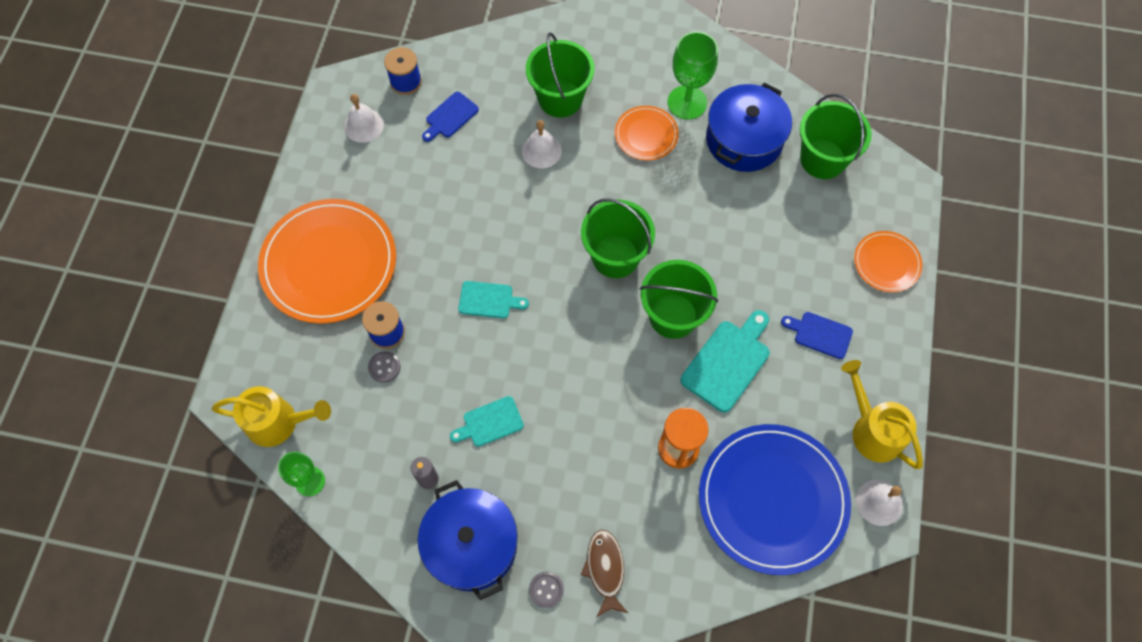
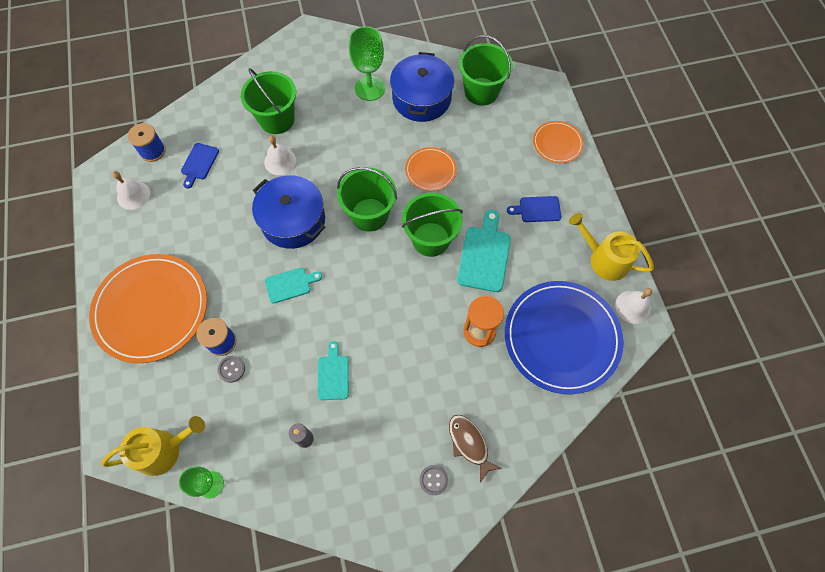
camera: 25 degrees left, 0 degrees up
blue pot [418,480,518,600] -> blue pot moved to [252,175,325,249]
turquoise cutting board [450,396,524,447] -> turquoise cutting board turned 135 degrees clockwise [317,341,349,400]
orange plate [615,106,679,161] -> orange plate moved to [405,147,457,191]

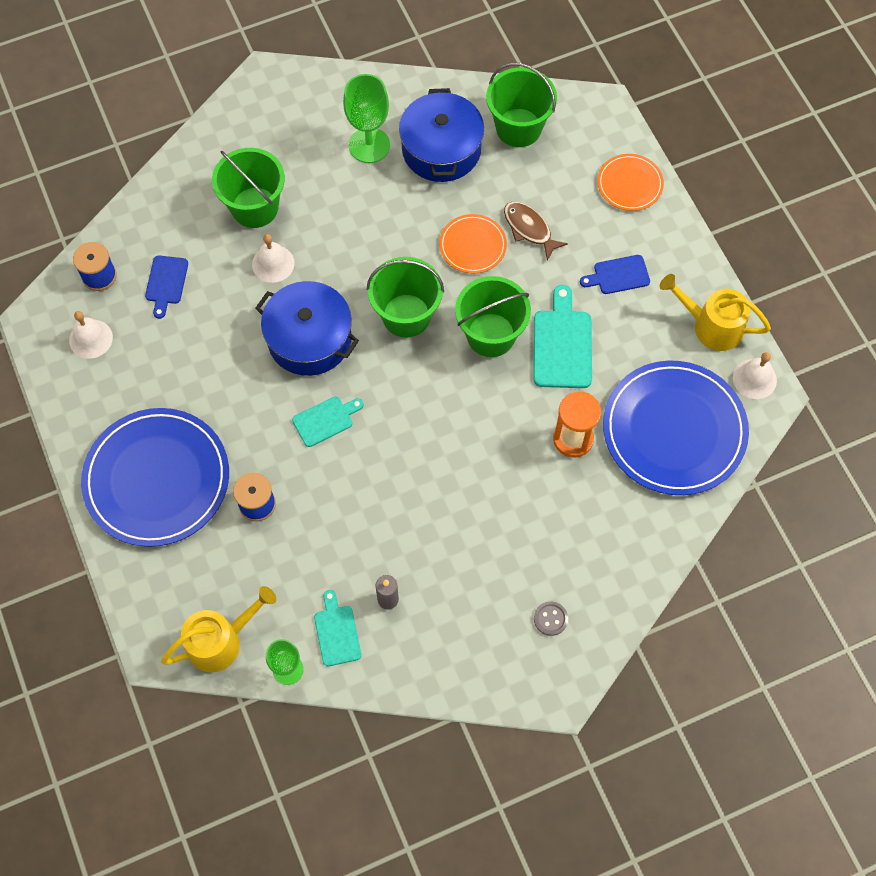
camera: 10 degrees left, 0 degrees up
orange plate [89,254,207,363] -> blue plate [81,408,229,547]
grey button [217,356,245,383] -> none
turquoise cutting board [317,341,349,400] -> turquoise cutting board moved to [314,590,362,666]
brown fish [449,415,501,483] -> brown fish moved to [504,202,568,261]

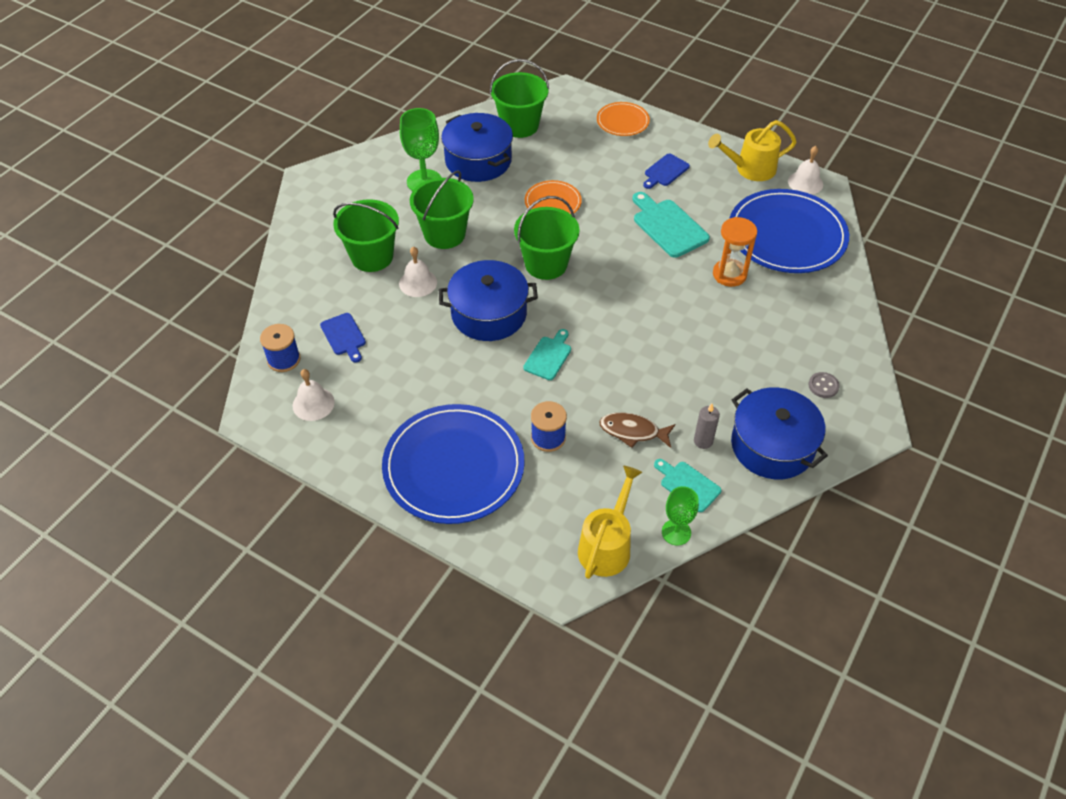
camera: 35 degrees left, 15 degrees down
green bucket [455,276,531,357] -> green bucket moved to [410,170,474,249]
brown fish [504,202,568,261] -> brown fish moved to [599,413,675,448]
none -> blue pot [731,387,828,479]

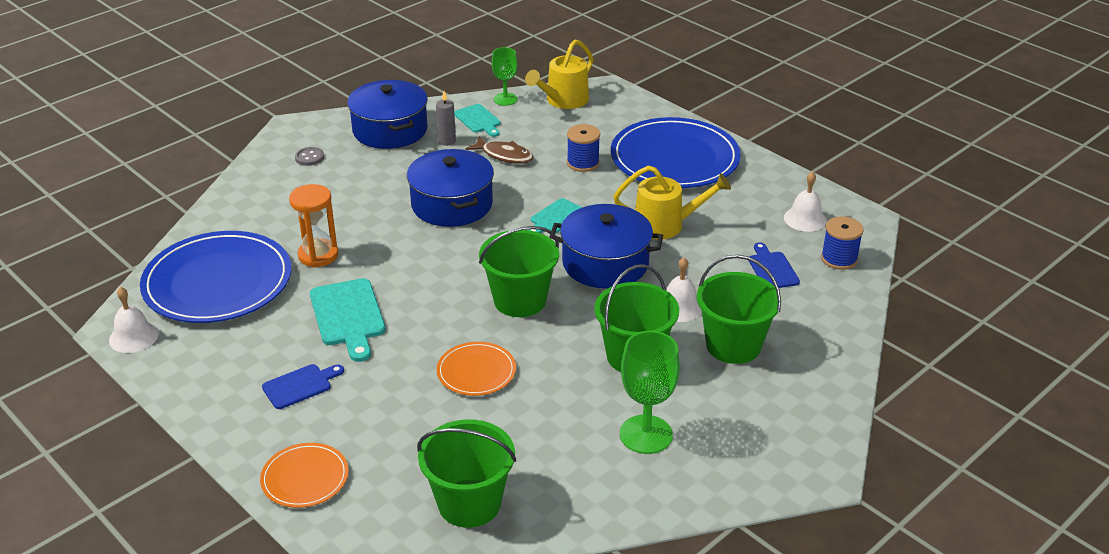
camera: 165 degrees left, 15 degrees down
blue pot [441,113,513,182] -> blue pot moved to [407,149,494,227]
yellow watering can [708,120,797,181] -> yellow watering can moved to [613,166,731,240]

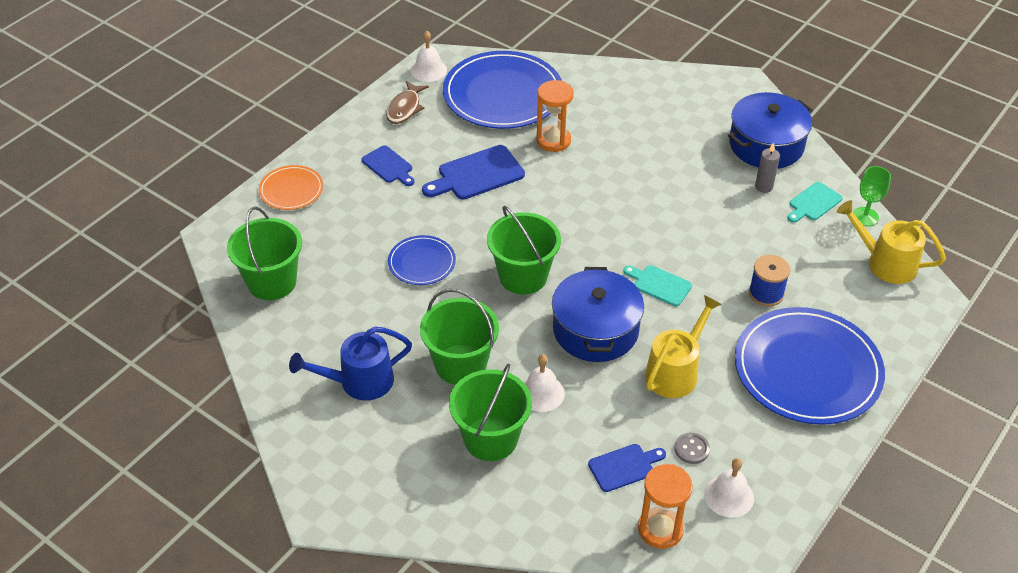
camera: 80 degrees right, 10 degrees up
grey button [295,147,324,166] -> grey button moved to [675,433,710,464]
turquoise cutting board [310,278,386,362] -> blue cutting board [422,145,525,200]
blue pot [407,149,494,227] -> none
orange plate [437,342,516,396] -> blue plate [388,235,456,285]
brown fish [465,136,534,164] -> brown fish moved to [386,81,429,124]
yellow watering can [613,166,731,240] -> yellow watering can turned 135 degrees counterclockwise [645,295,721,398]
green goblet [620,331,680,454] -> blue watering can [289,326,412,401]
blue spool [821,216,864,270] -> orange hourglass [638,464,693,549]

